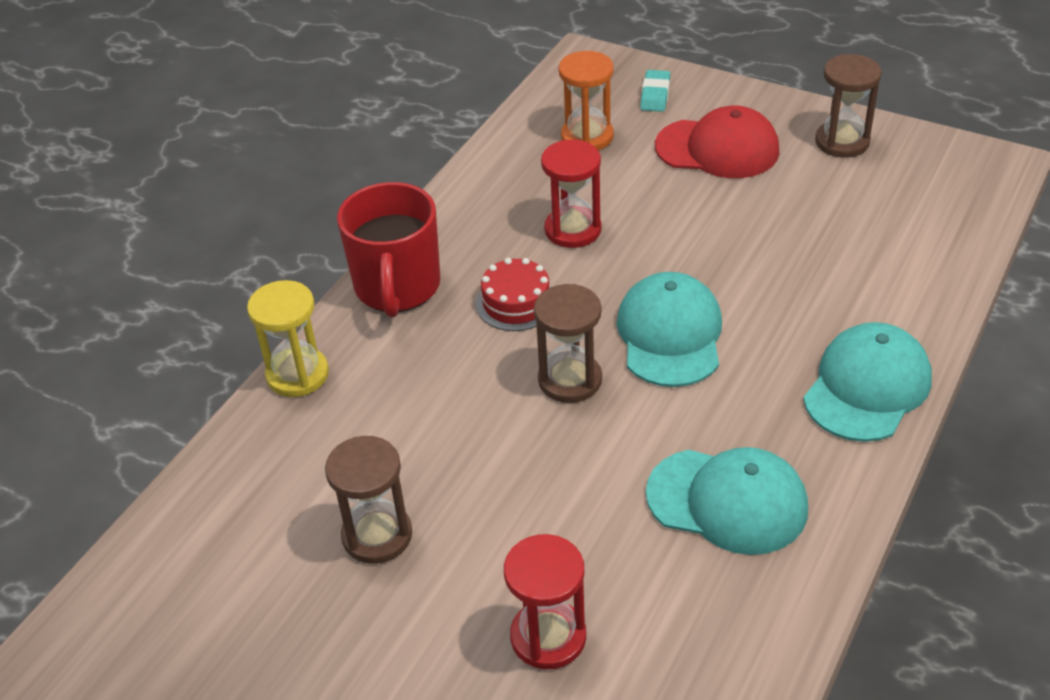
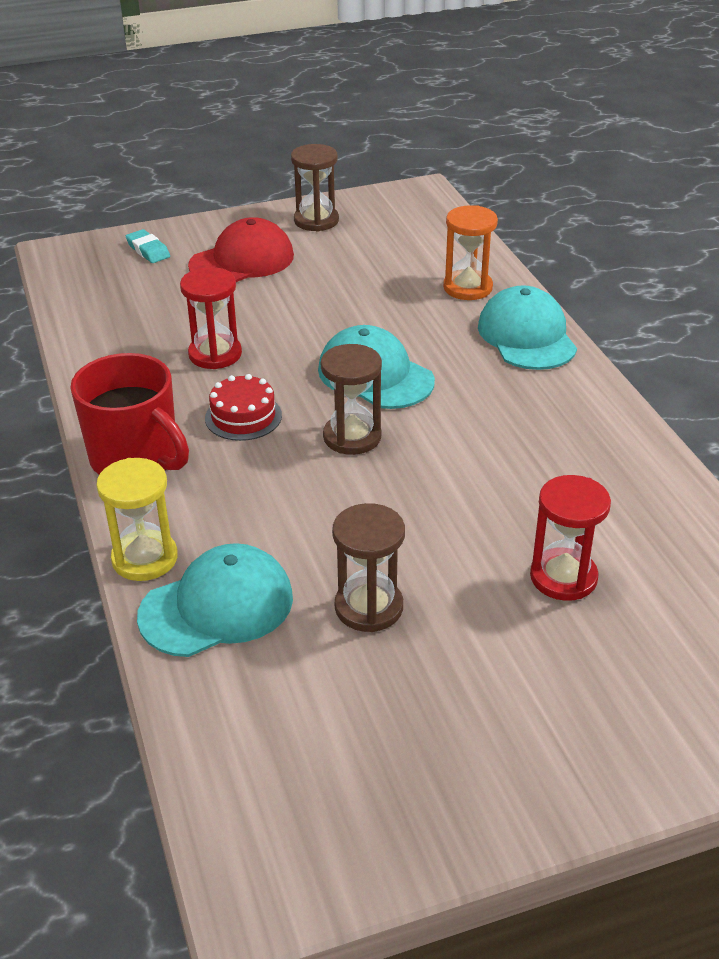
camera: 50 degrees left, 5 degrees down
orange hourglass [558,51,614,150] -> orange hourglass moved to [443,205,498,300]
turquoise cap [646,447,808,555] -> turquoise cap moved to [137,543,293,657]

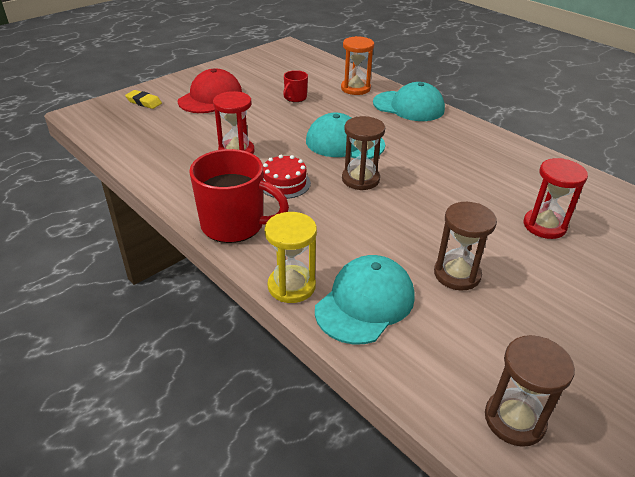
camera: 25 degrees left, 0 degrees up
turquoise eraser [126,229,170,263] -> yellow eraser [125,90,162,109]
brown hourglass [291,144,339,231] -> brown hourglass moved to [485,335,575,447]
turquoise cap [478,285,577,370] -> turquoise cap turned 150 degrees clockwise [373,82,445,121]
none -> red mug [283,70,308,102]

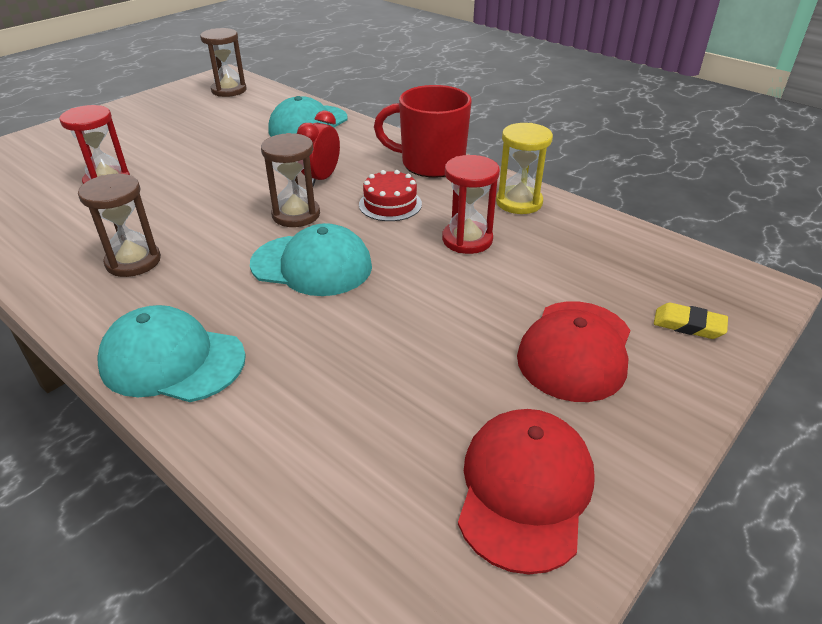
camera: 175 degrees right, 0 degrees up
yellow hourglass [265,212,317,303] -> yellow hourglass moved to [496,123,553,214]
red mug [283,70,308,102] -> none
orange hourglass [341,36,374,95] -> none
brown hourglass [434,202,497,291] -> brown hourglass moved to [78,174,161,277]
none -> red clock [297,111,340,187]
none -> red cap [458,409,595,574]

